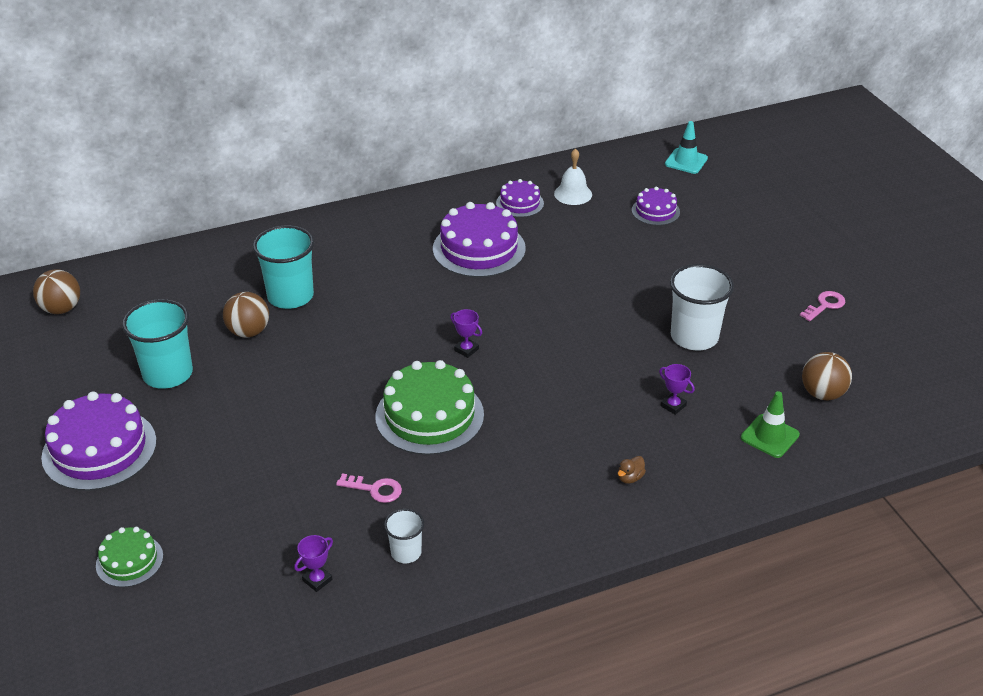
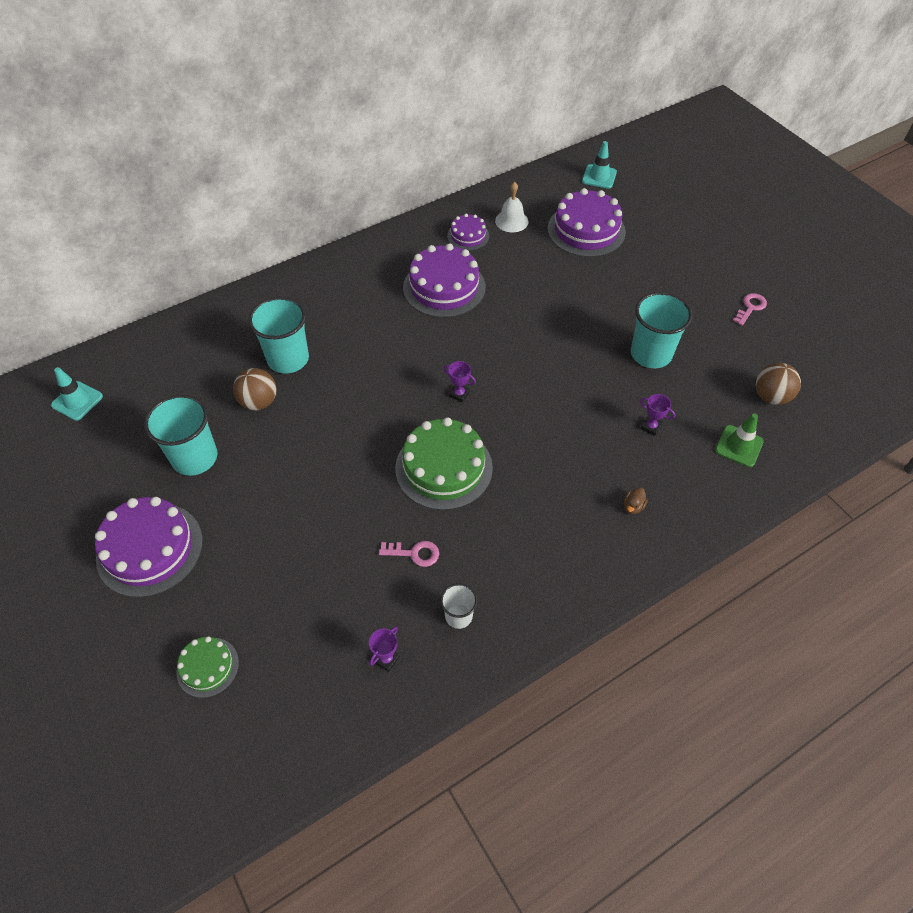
camera: 10 degrees left, 15 degrees up
brown ball [33,270,80,314] -> turquoise traffic cone [51,367,103,421]
purple cake [632,187,680,225] -> purple cake [548,188,626,257], size x1.85
white cup [670,264,734,350] -> turquoise cup [631,292,693,368]

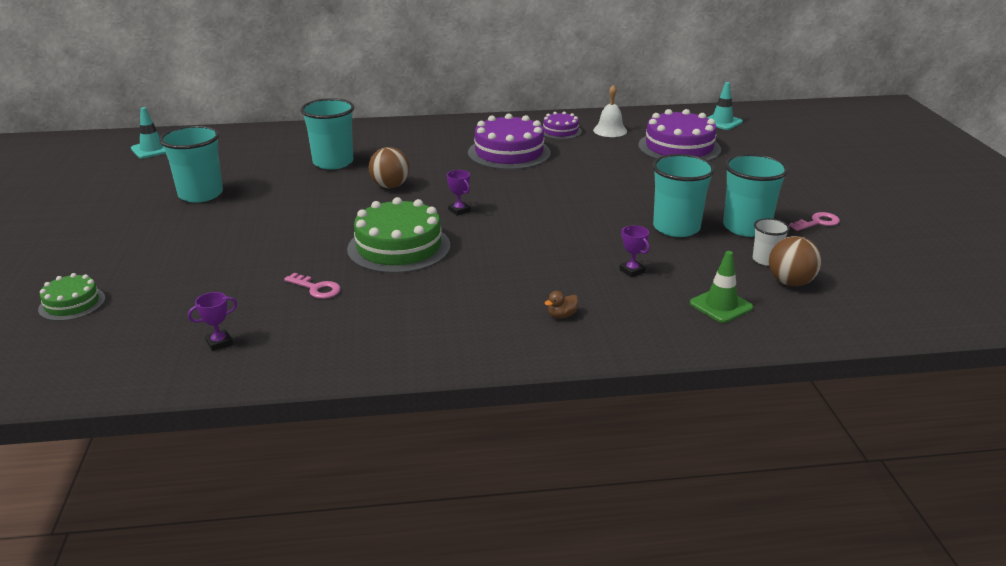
camera: 25 degrees right, 25 degrees down
purple cake [95,497,203,598] -> none
brown ball [233,368,276,410] -> brown ball moved to [369,147,410,188]
white cup [440,583,477,629] -> white cup moved to [753,218,790,266]
none -> turquoise cup [723,154,789,237]

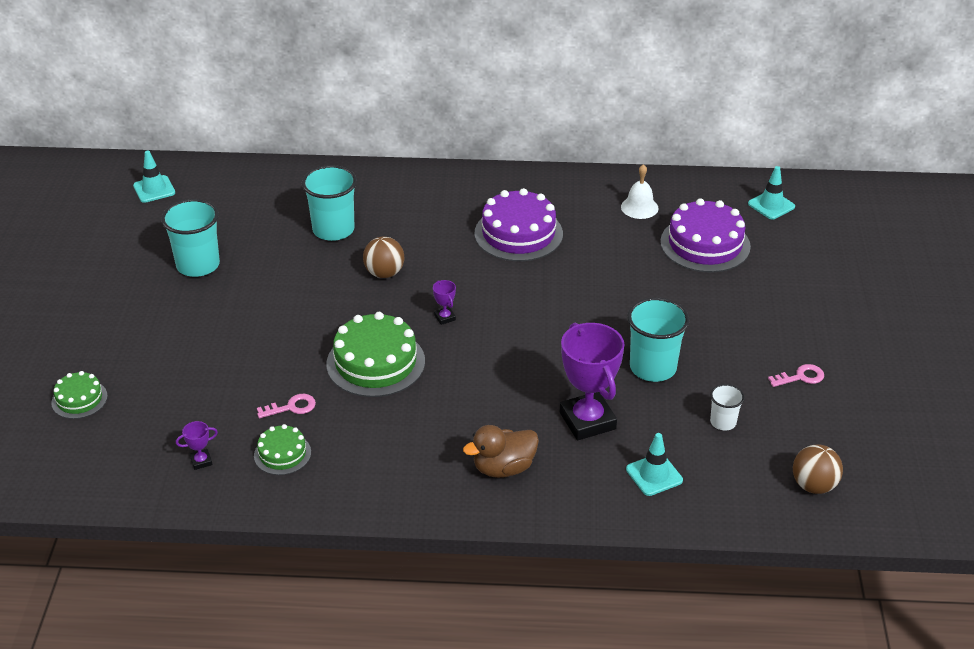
camera: 10 degrees right, 10 degrees up
pink key [284,273,341,299] -> pink key turned 60 degrees counterclockwise [257,394,316,418]
purple cake [543,112,582,139] -> none
brown duck [544,291,579,318] -> brown duck [463,425,539,478], size x2.19
purple trophy [620,225,650,277] -> purple trophy [560,323,624,440], size x2.43
green traffic cone [690,251,753,323] -> turquoise traffic cone [626,433,683,496]
turquoise cup [723,154,789,237] -> none
brown ball [769,236,821,286] -> brown ball moved to [793,444,843,494]
none -> green cake [254,424,311,475]

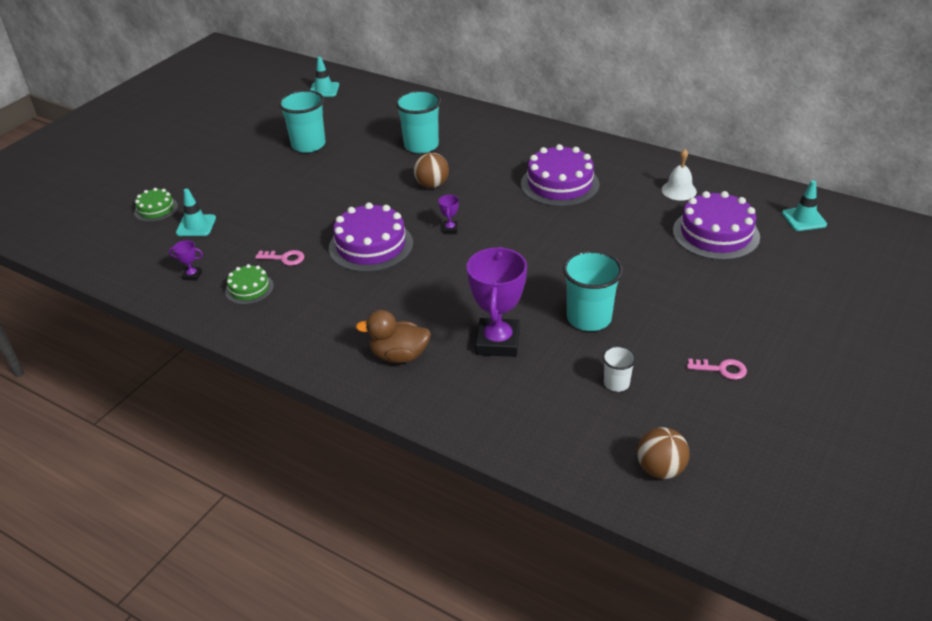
camera: 30 degrees right, 0 degrees up
green cake [326,312,425,397] -> purple cake [329,203,413,272]
turquoise traffic cone [626,433,683,496] -> turquoise traffic cone moved to [176,188,216,236]

